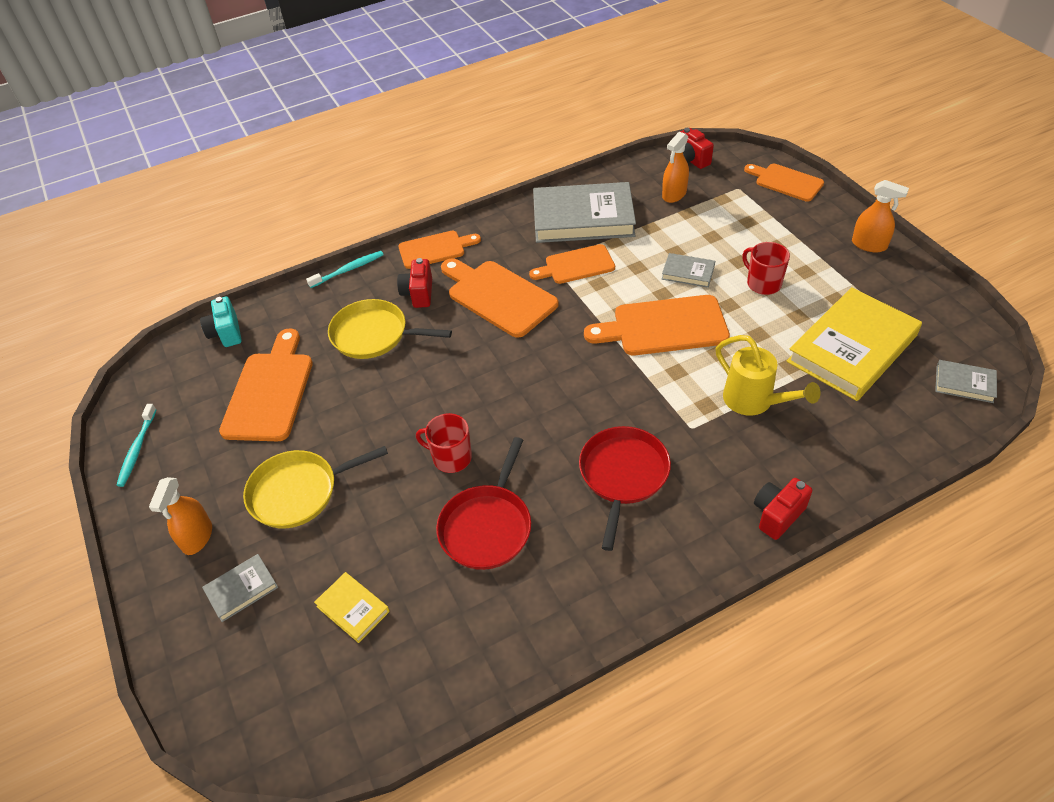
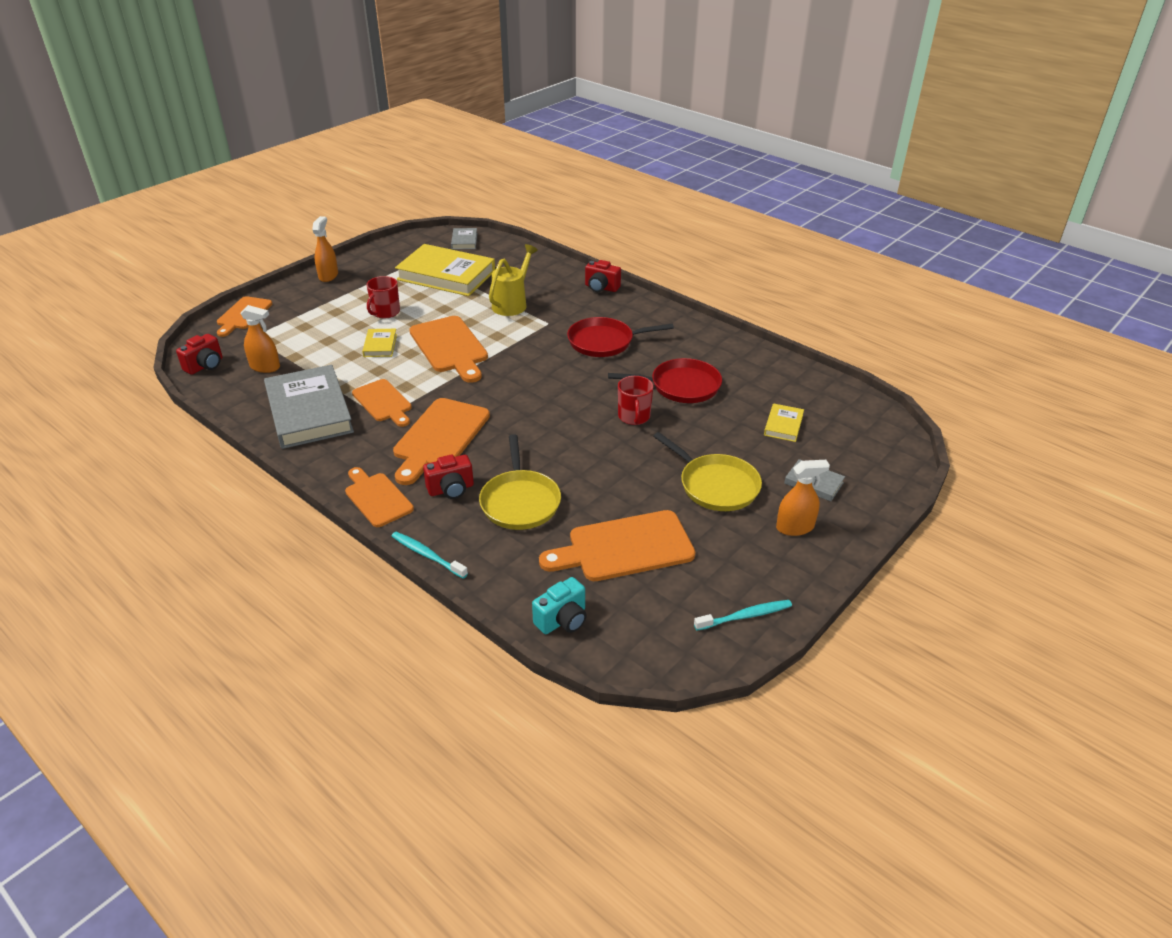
camera: 115 degrees left, 10 degrees down
grey book [662,253,715,288] -> yellow book [362,329,397,357]

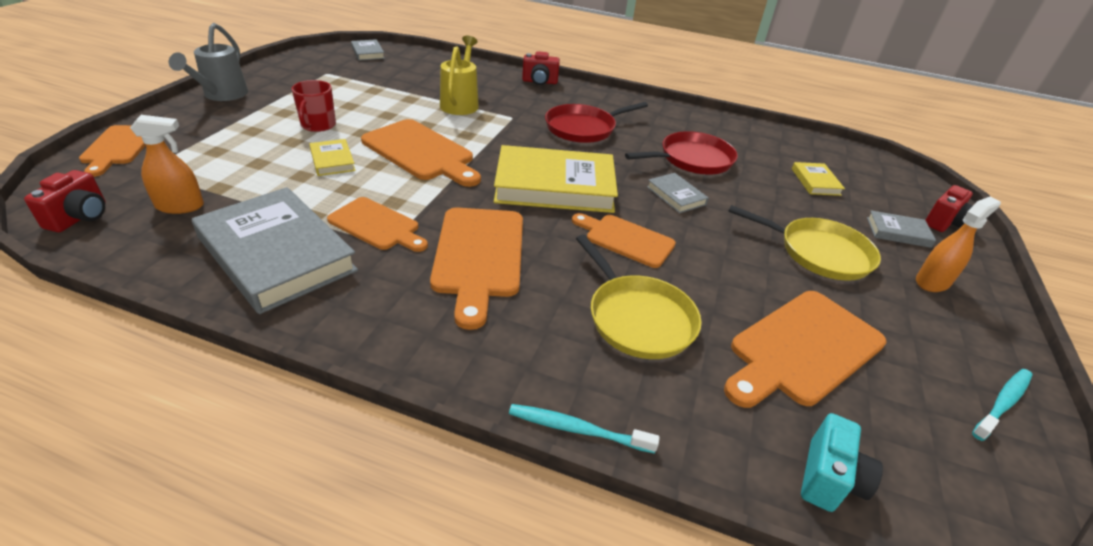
camera: 25 degrees left, 0 degrees up
orange spray bottle [312,216,338,282] -> grey watering can [169,23,248,101]
orange cutting board [345,467,414,527] -> orange cutting board moved to [572,213,676,268]
yellow book [395,244,495,296] -> yellow book moved to [494,145,618,213]
red camera [423,455,474,499] -> red camera moved to [926,185,973,232]
red mug [618,376,653,425] -> grey book [647,173,709,213]

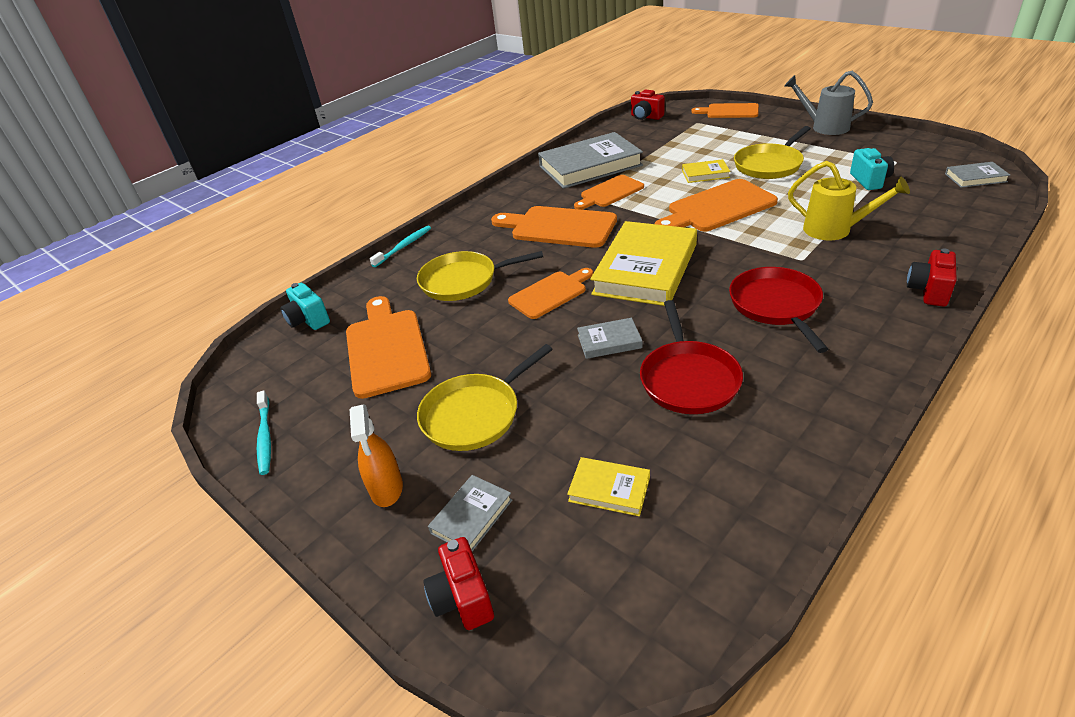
camera: 120 degrees right, 0 degrees up
orange spray bottle [130,115,204,214] -> none
red mug [291,80,336,132] -> yellow pan [734,126,811,179]
none -> turquoise camera [850,148,894,190]

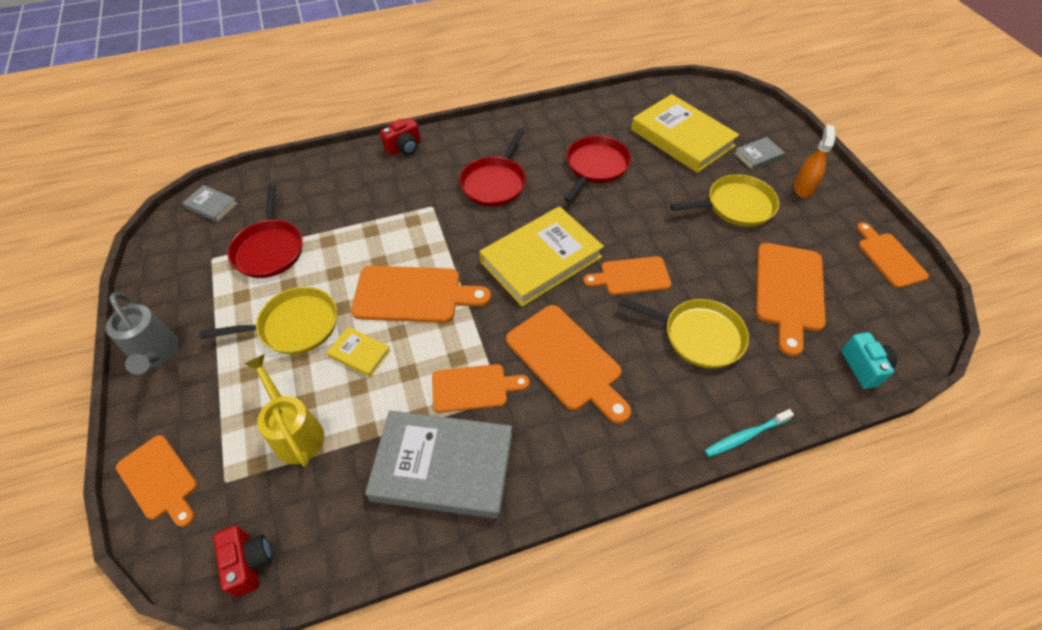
camera: 155 degrees left, 15 degrees up
turquoise toothbrush [257,391,271,475] -> orange cutting board [857,222,929,288]
red camera [423,537,494,630] -> none
yellow book [567,457,650,516] -> yellow book [631,94,739,173], size x2.22
grey book [577,318,643,359] -> none
yellow watering can [788,161,910,240] -> yellow watering can moved to [245,354,324,466]
turquoise camera [850,148,894,190] -> red pan [227,185,303,278]

